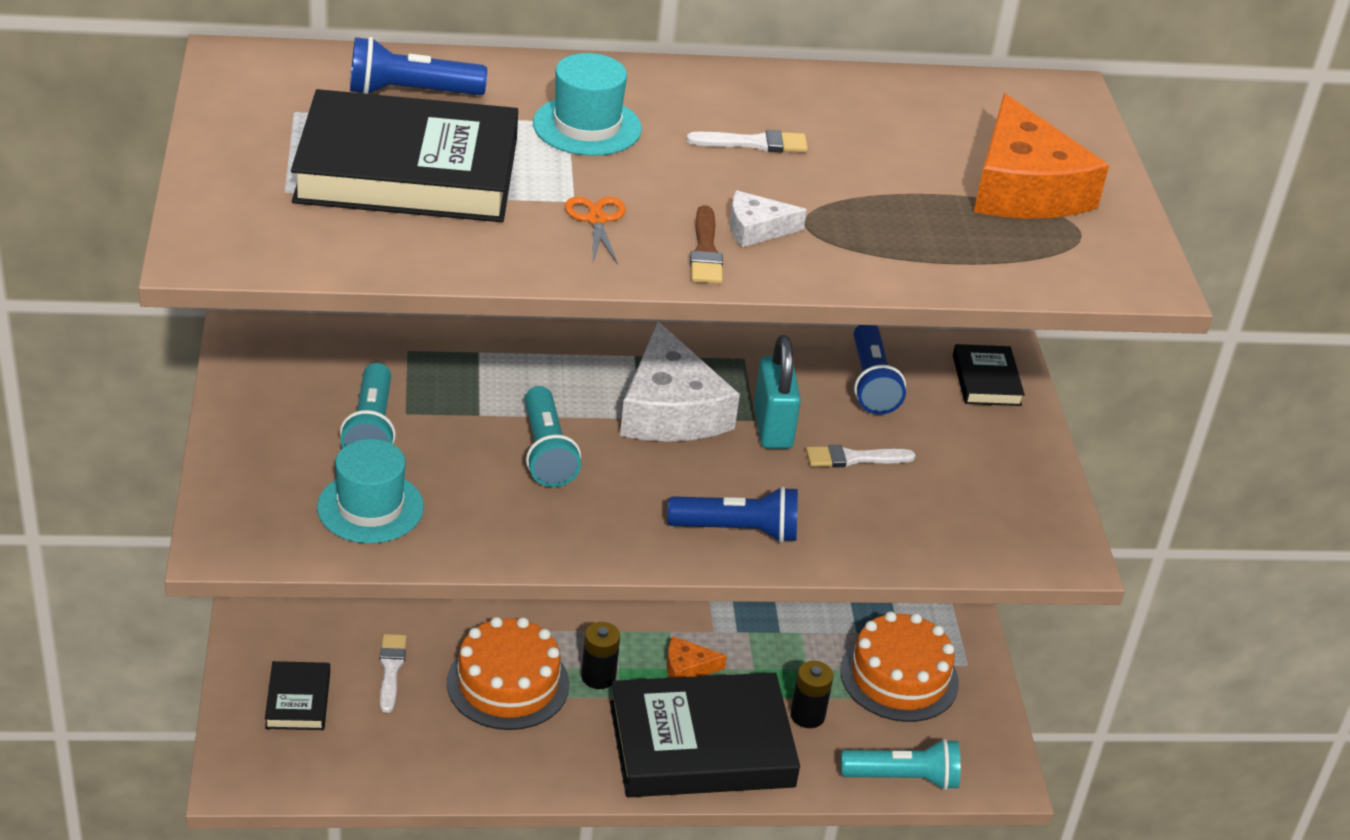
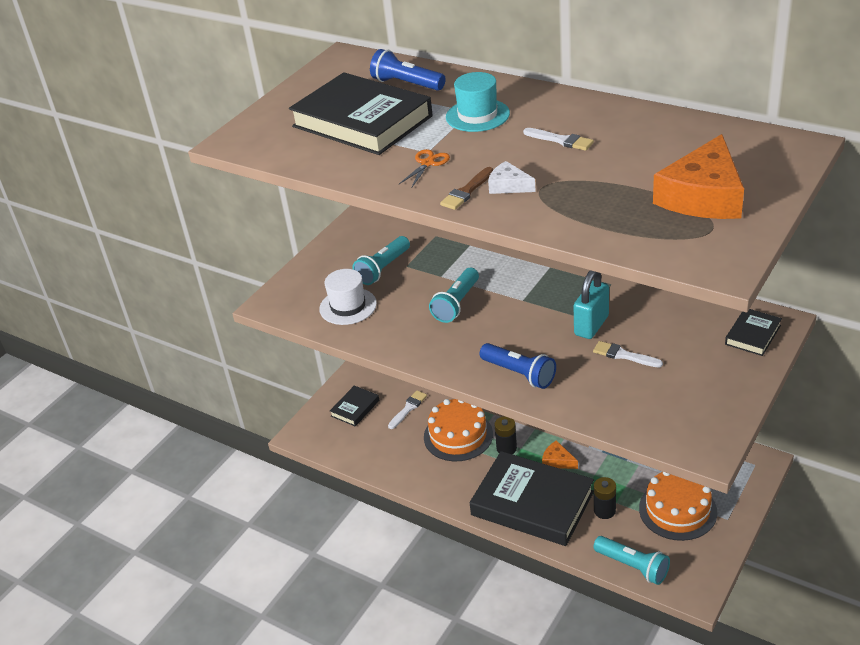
camera: 45 degrees right, 0 degrees up
turquoise hat [317,439,424,543] -> white hat [319,269,377,325]
white cheese [620,322,740,442] -> none
blue flashlight [854,325,906,415] -> none

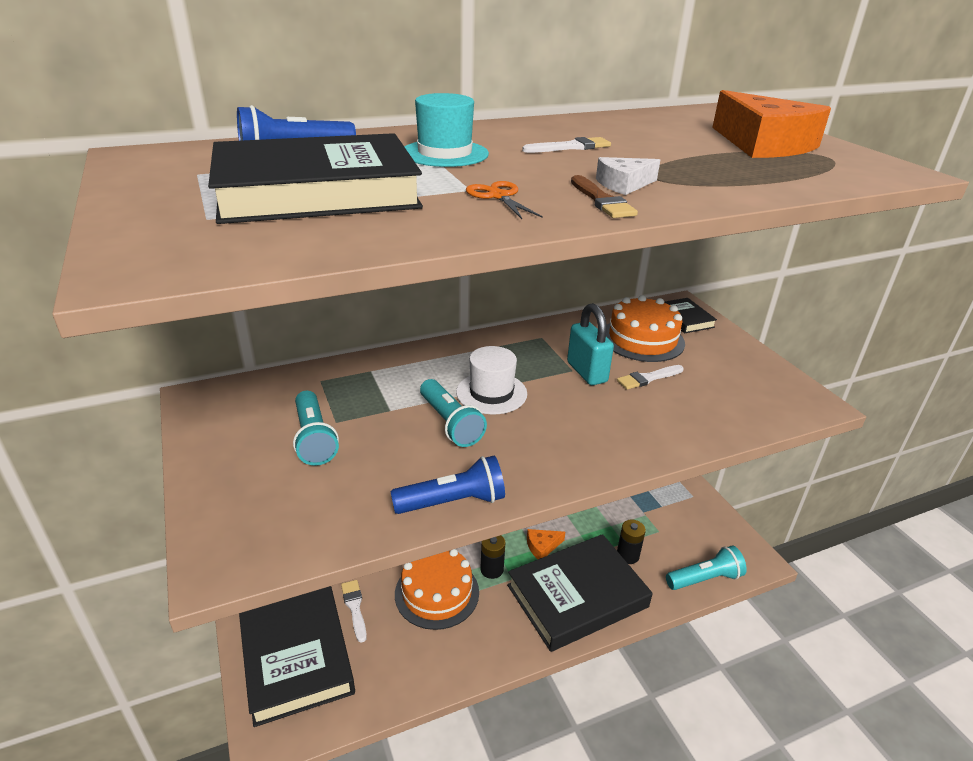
camera: 60 degrees left, 5 degrees down
white hat [319,269,377,325] -> white hat moved to [456,346,527,414]
black book [330,386,379,426] -> black book [239,586,355,727], size x2.19
blue flashlight [480,343,556,389] -> blue flashlight moved to [390,456,505,514]
orange cake [639,472,717,541] -> orange cake moved to [606,295,685,362]

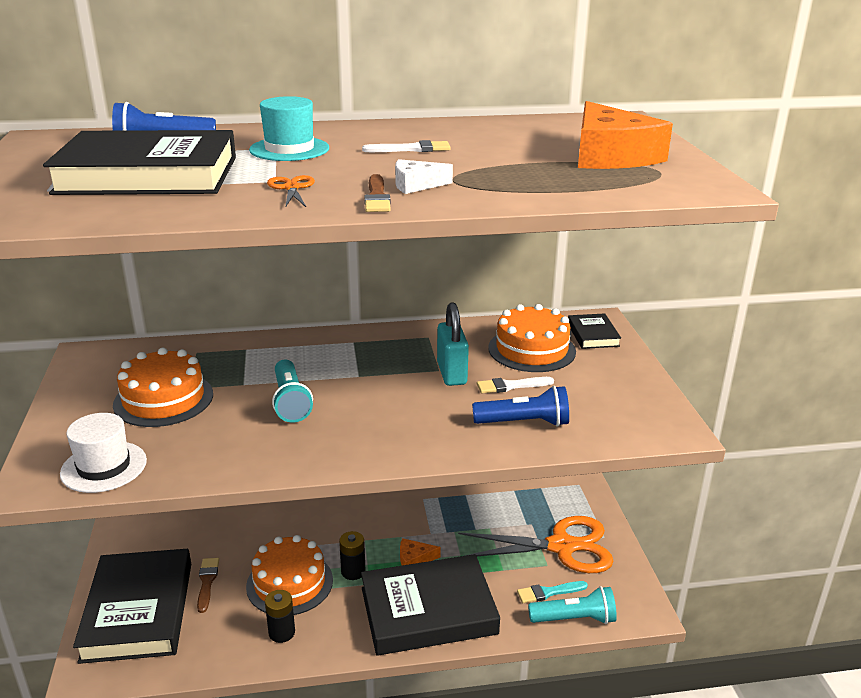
camera: 15 degrees right, 5 degrees down
turquoise flashlight [293,391,339,466] -> orange cake [113,348,213,427]
white brush [341,580,367,643] -> brown brush [197,558,219,613]
blue flashlight [390,456,505,514] -> blue flashlight moved to [472,386,569,427]
white hat [456,346,527,414] -> white hat moved to [60,413,147,493]
black battery [617,520,646,564] -> black battery moved to [265,590,295,643]
none -> orange scissors [458,516,614,573]
none -> turquoise brush [517,581,588,603]

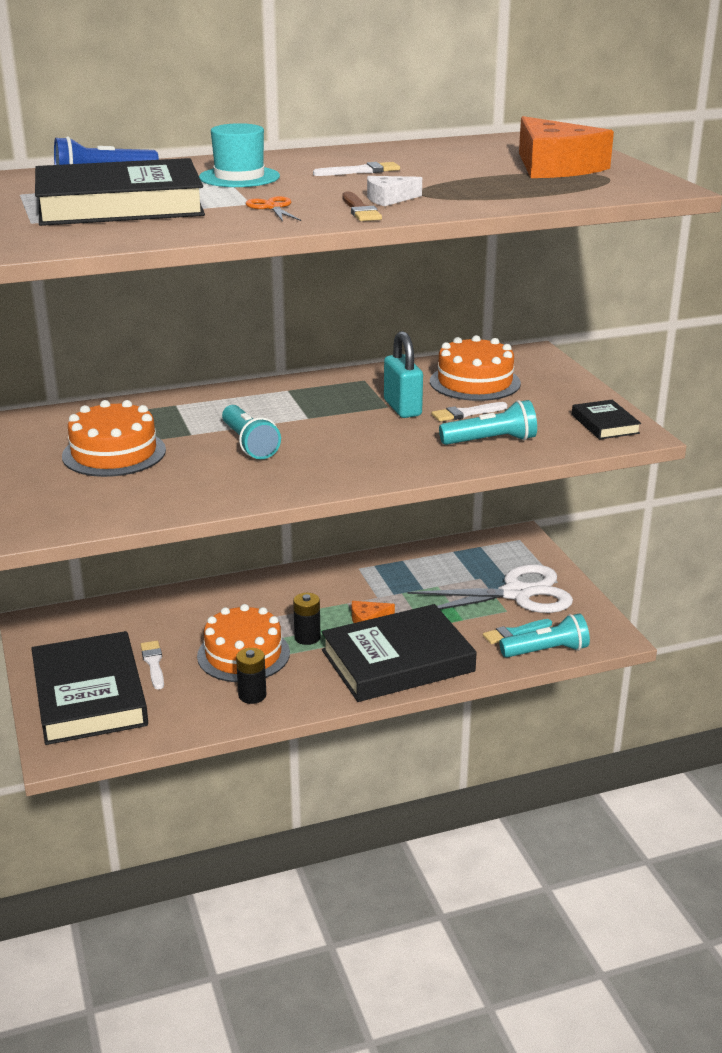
camera: 10 degrees left, 0 degrees up
white hat [60,413,147,493] -> none
brown brush [197,558,219,613] -> white brush [140,641,164,689]
orange scissors [458,516,614,573] -> white scissors [407,564,573,613]
blue flashlight [472,386,569,427] -> turquoise flashlight [439,400,537,445]
black book [568,313,621,349] -> black book moved to [572,400,641,439]

